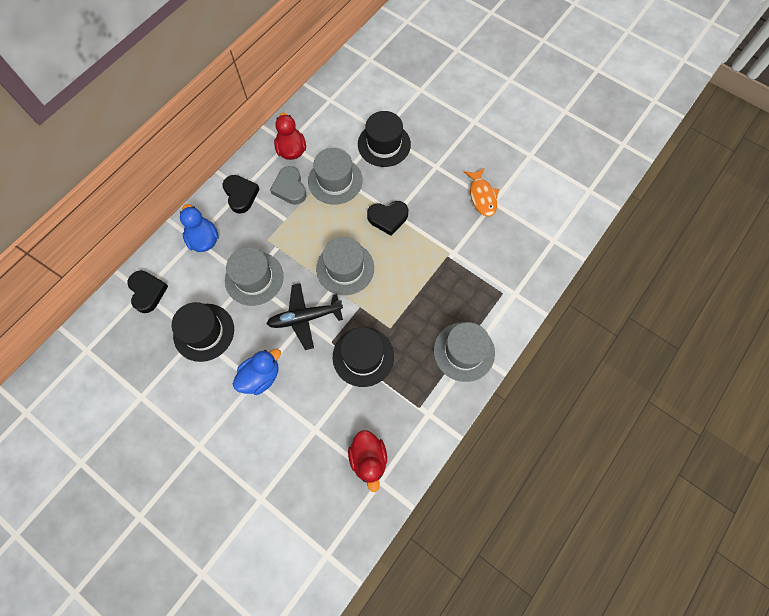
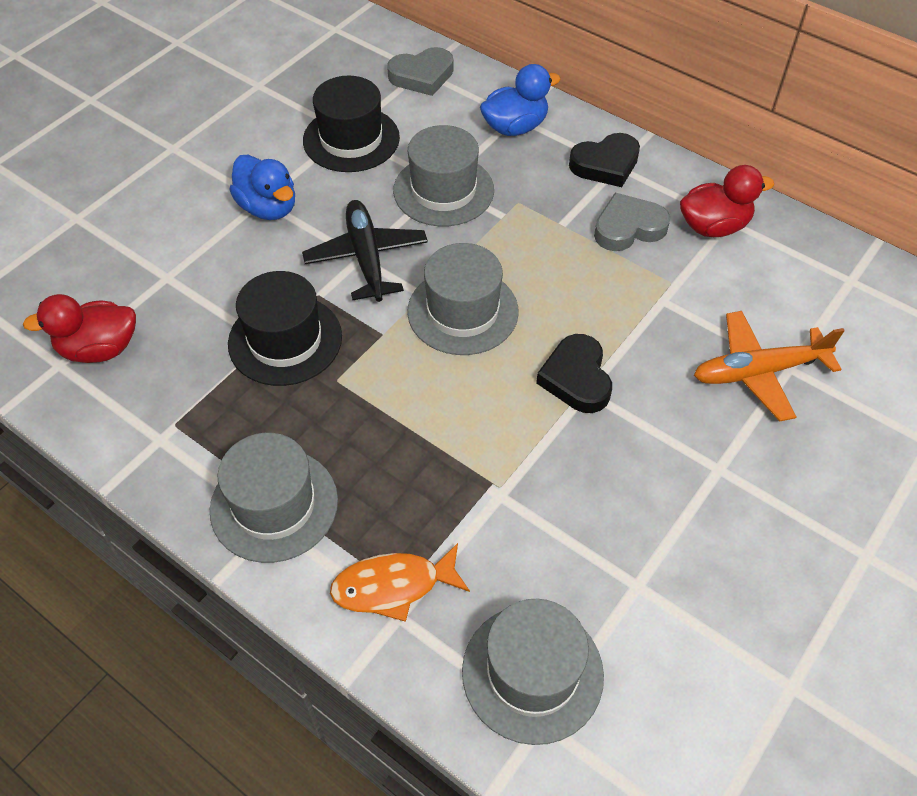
camera: 90 degrees right, 15 degrees down
black heart [127,270,168,313] -> grey heart [387,47,453,96]
grey hat [308,148,363,205] -> grey hat moved to [462,599,604,745]
black hat [358,111,411,167] -> orange plane [694,311,845,421]
orange fish [464,167,499,217] -> orange fish moved to [330,543,470,622]

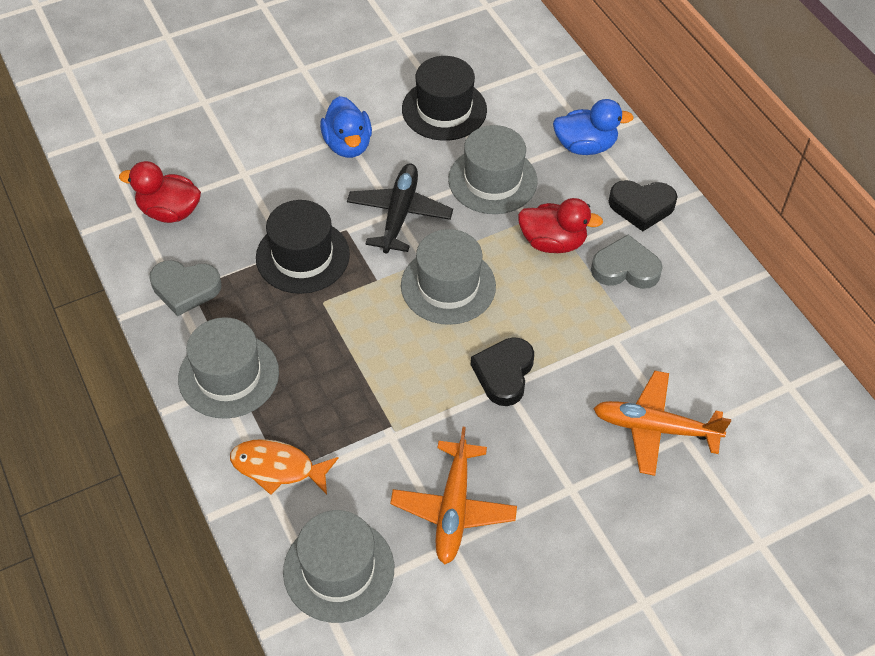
camera: 25 degrees right, 0 degrees up
grey heart [387,47,453,96] -> grey heart moved to [149,260,222,316]
red duck [680,165,774,237] -> red duck moved to [518,198,603,253]
none -> orange plane [390,427,517,564]

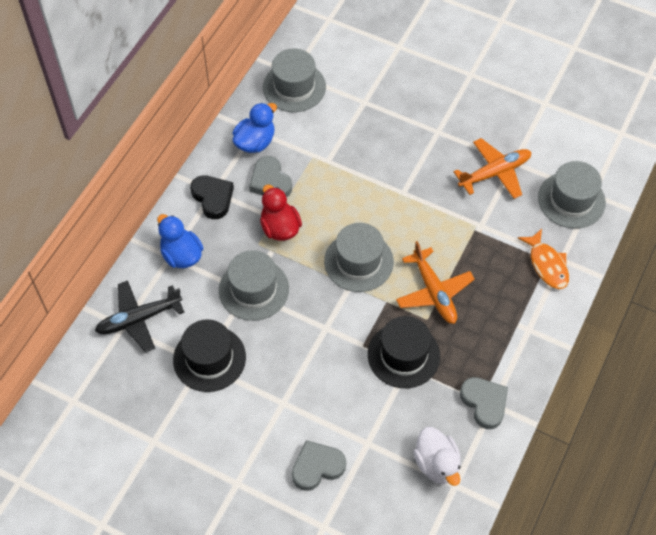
camera: 125 degrees left, 5 degrees up
red duck [119,161,201,223] -> white duck [413,427,461,486]
grey hat [178,317,279,419] -> grey hat moved to [263,48,326,112]
blue duck [320,96,372,158] -> blue duck moved to [233,103,277,153]
black plane [347,164,453,254] -> black plane moved to [95,281,185,353]
black heart [471,337,534,406] -> none
orange plane [593,371,731,476] -> orange plane moved to [396,241,475,324]
none -> grey heart [292,440,346,491]

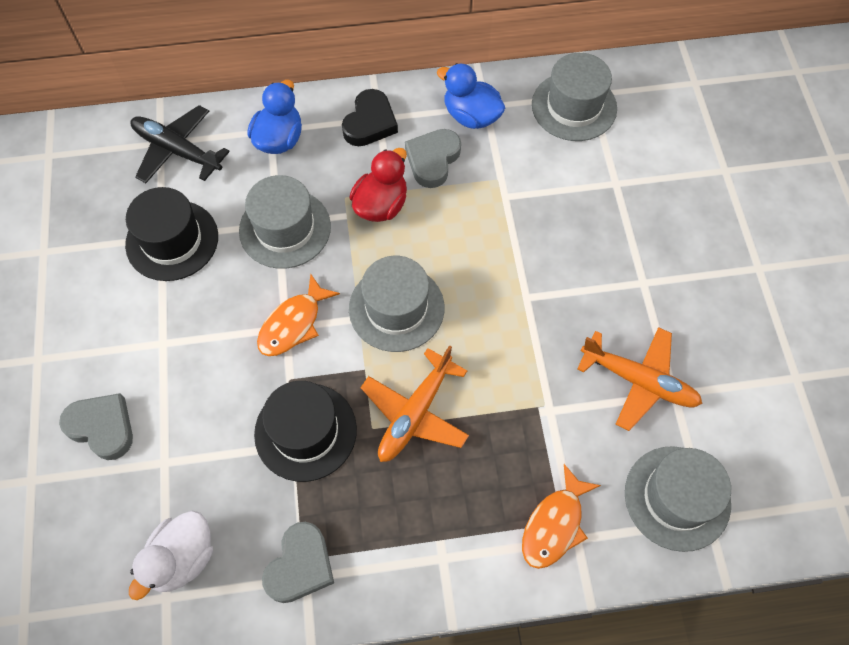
camera: 55 degrees right, 5 degrees up
blue duck [233,103,277,153] -> blue duck turned 150 degrees counterclockwise [437,63,505,129]
none -> orange fish [257,274,340,356]

